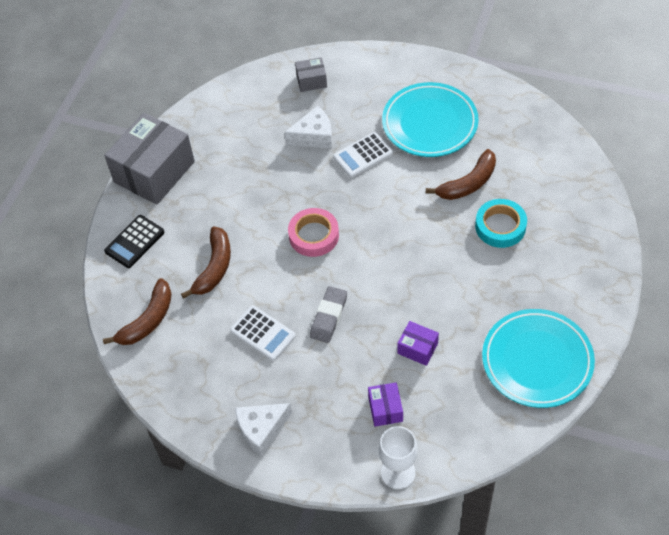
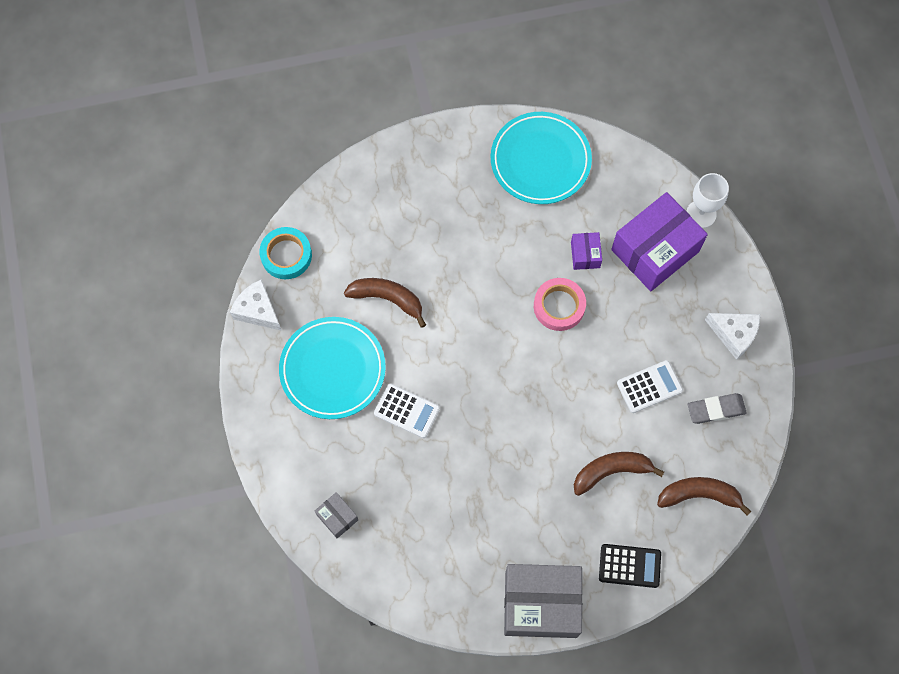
camera: 125 degrees left, 15 degrees up
white calculator [230,306,296,361] -> white calculator turned 60 degrees clockwise [617,360,683,413]
white cheese [284,106,333,149] -> white cheese moved to [230,279,282,331]
pink tape [288,208,339,257] -> pink tape moved to [534,278,586,331]
grey eraser [310,286,347,343] -> grey eraser moved to [688,393,747,424]
purple box [368,382,403,427] -> purple box [611,192,708,291], size x2.21
turquoise tape [475,199,527,248] -> turquoise tape moved to [259,227,312,279]

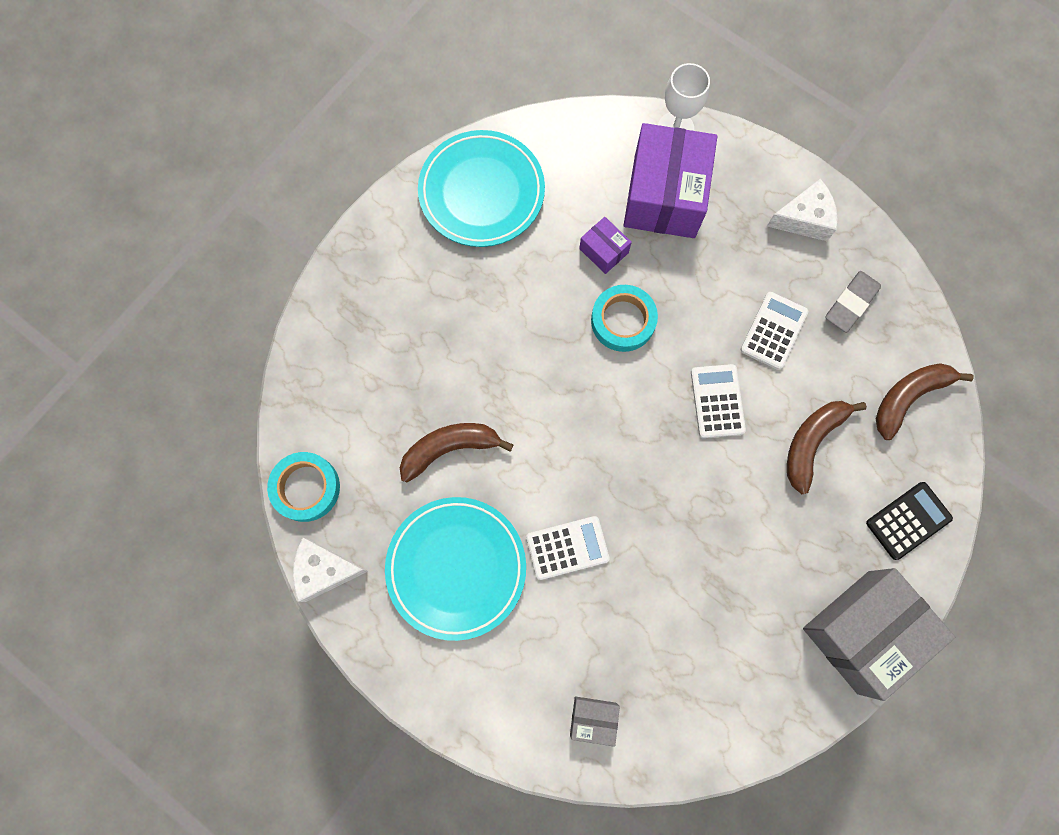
camera: 40 degrees left, 5 degrees up
pink tape [534,278,586,331] -> turquoise tape [591,285,658,352]
none -> white calculator [691,364,746,438]

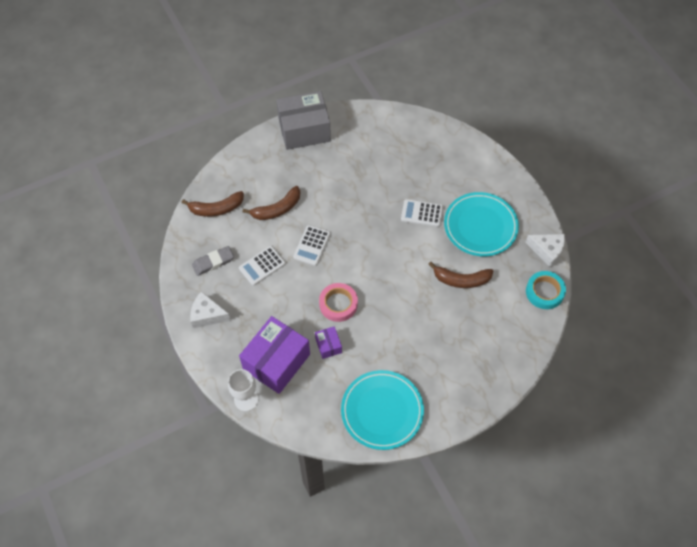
camera: 155 degrees left, 15 degrees down
grey box [570,696,620,747] -> none
turquoise tape [591,285,658,352] -> pink tape [319,283,358,322]
black calculator [866,482,953,560] -> none

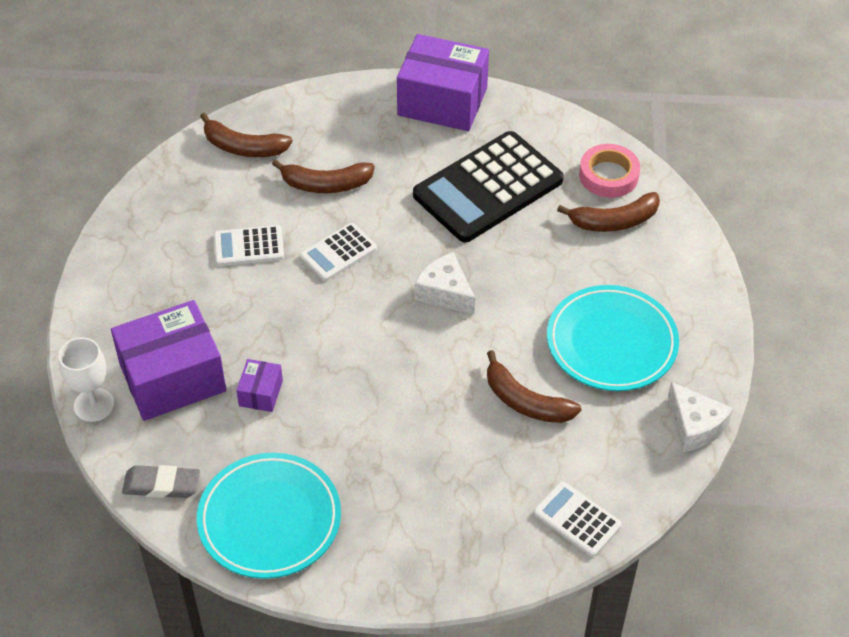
camera: 30 degrees right, 10 degrees down
white cheese [190,291,231,328] -> white cheese moved to [414,252,475,314]
grey eraser [192,246,234,276] -> grey eraser moved to [122,465,200,498]
grey box [276,91,331,150] -> purple box [397,34,489,131]
pink tape [319,283,358,322] -> pink tape moved to [579,144,640,198]
white calculator [401,199,443,227] -> white calculator moved to [534,481,622,557]
turquoise tape [526,271,566,309] -> none
none -> black calculator [413,131,564,242]
none -> brown banana [557,192,660,232]

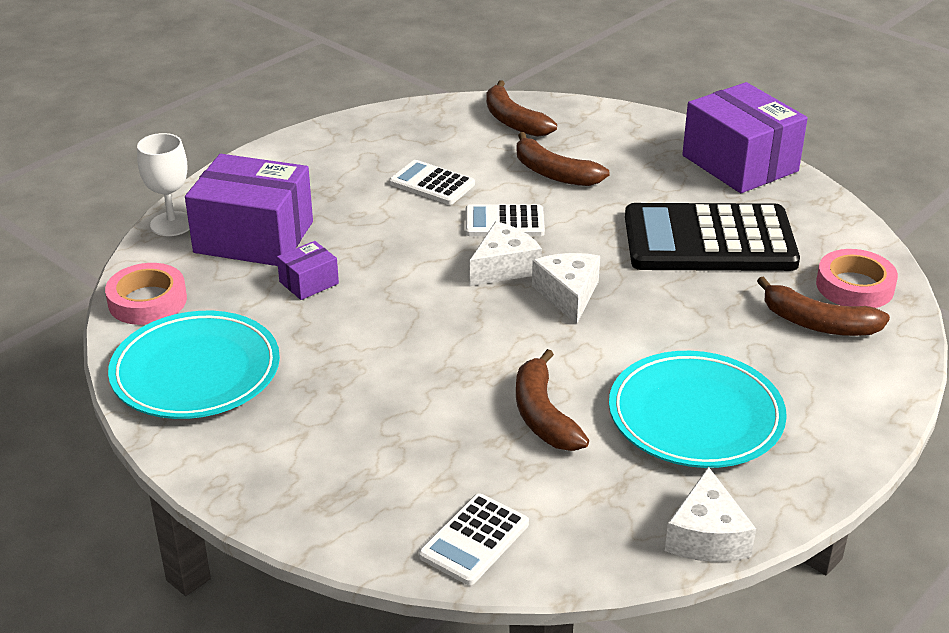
camera: 40 degrees right, 15 degrees down
grey eraser [122,465,200,498] -> pink tape [105,263,187,325]
white calculator [534,481,622,557] -> white calculator turned 135 degrees counterclockwise [419,493,529,585]
none -> white cheese [470,221,542,286]

